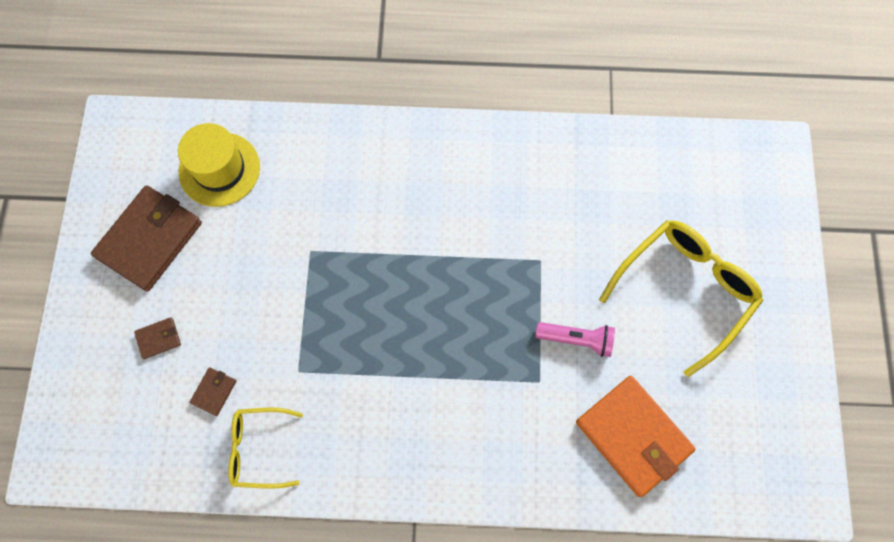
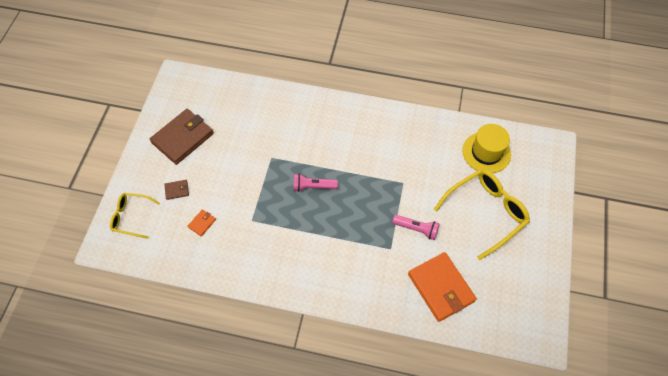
camera: 10 degrees right, 10 degrees down
yellow hat [178,123,260,207] -> yellow hat moved to [462,124,511,173]
brown wallet [189,367,236,416] -> orange wallet [188,209,216,237]
yellow glasses [228,408,303,489] -> yellow glasses moved to [110,193,160,239]
none -> pink flashlight [294,174,338,192]

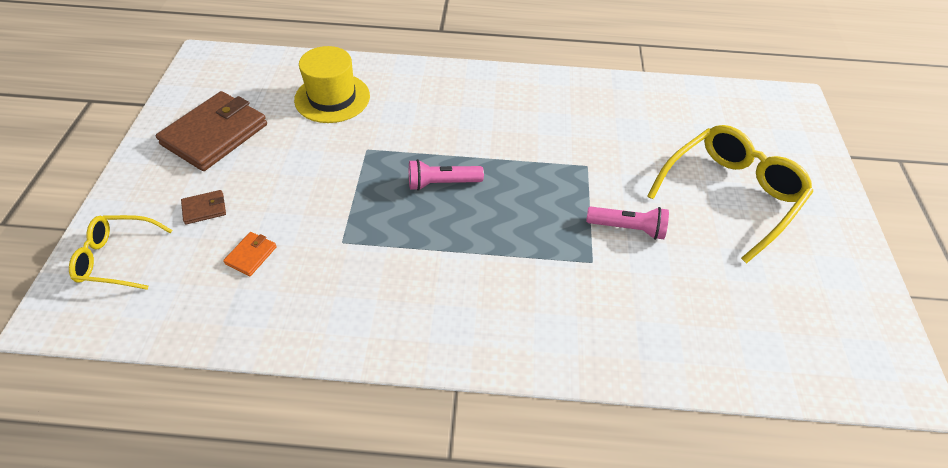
camera: 10 degrees left, 10 degrees down
orange wallet [408,252,477,322] -> none
yellow hat [462,124,511,173] -> yellow hat moved to [294,46,370,123]

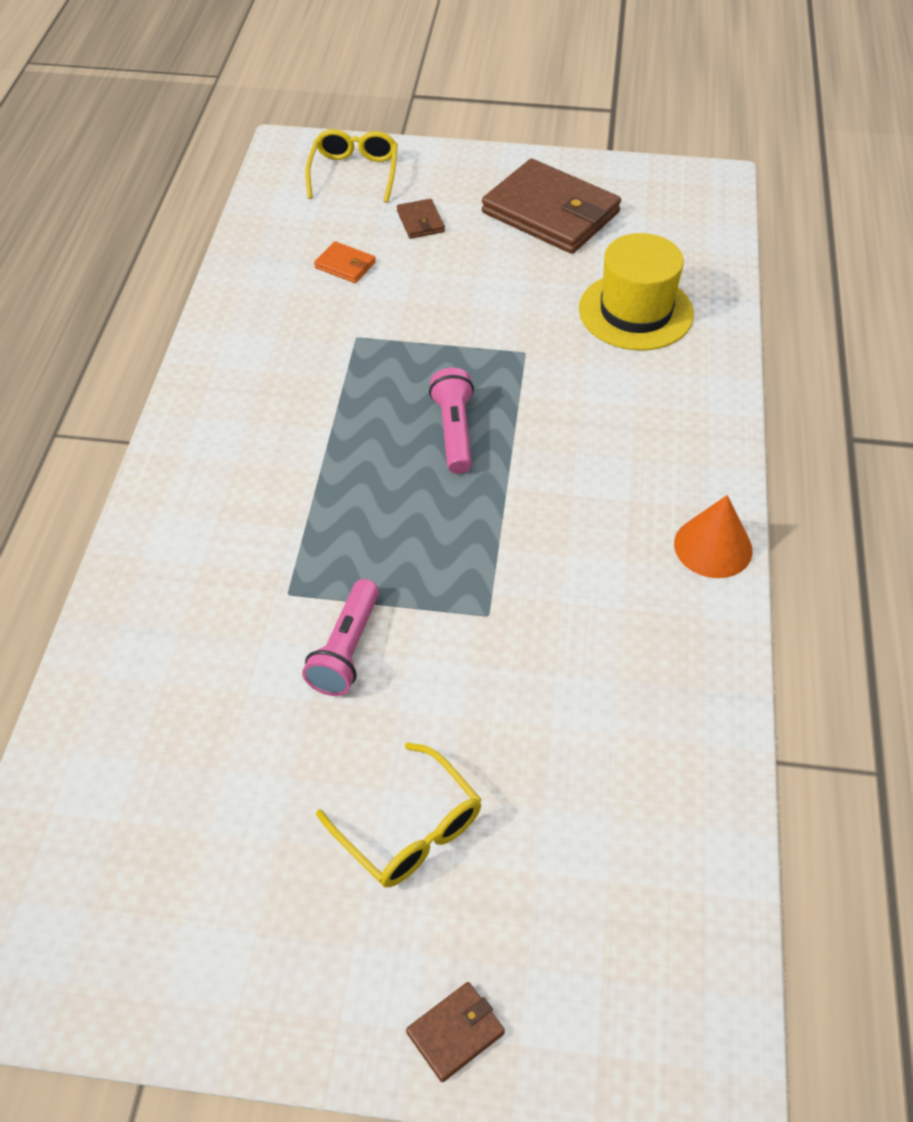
camera: 95 degrees right, 0 degrees up
yellow glasses [647,125,813,263] -> yellow glasses [316,742,482,887], size x0.58
none -> brown wallet [406,982,505,1082]
none -> orange cone [674,495,752,578]

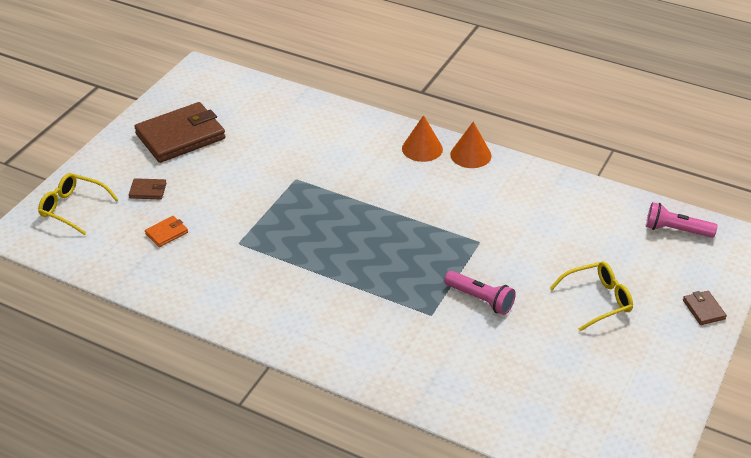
camera: 70 degrees left, 10 degrees down
pink flashlight [429,368,474,474] -> pink flashlight moved to [646,202,718,238]
yellow hat [579,233,694,351] -> none
none -> orange cone [402,115,443,162]

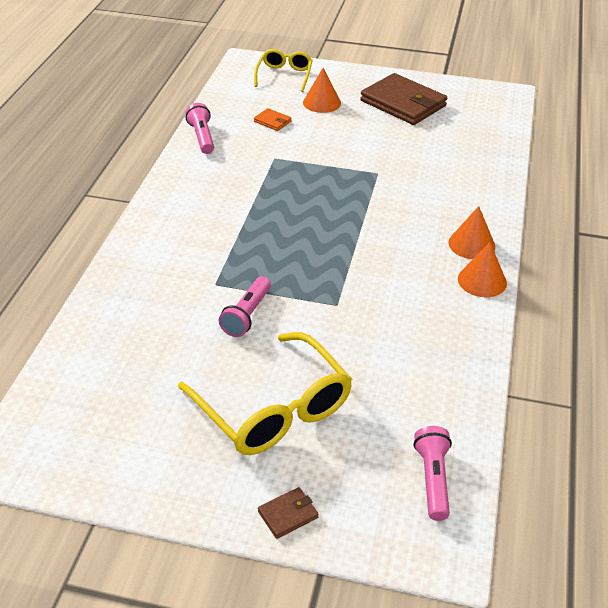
camera: 75 degrees right, 0 degrees up
brown wallet [129,178,166,199] -> orange cone [303,68,341,113]
yellow glasses [550,262,633,331] -> yellow glasses [178,332,352,455], size x1.71
none -> pink flashlight [185,103,214,154]

